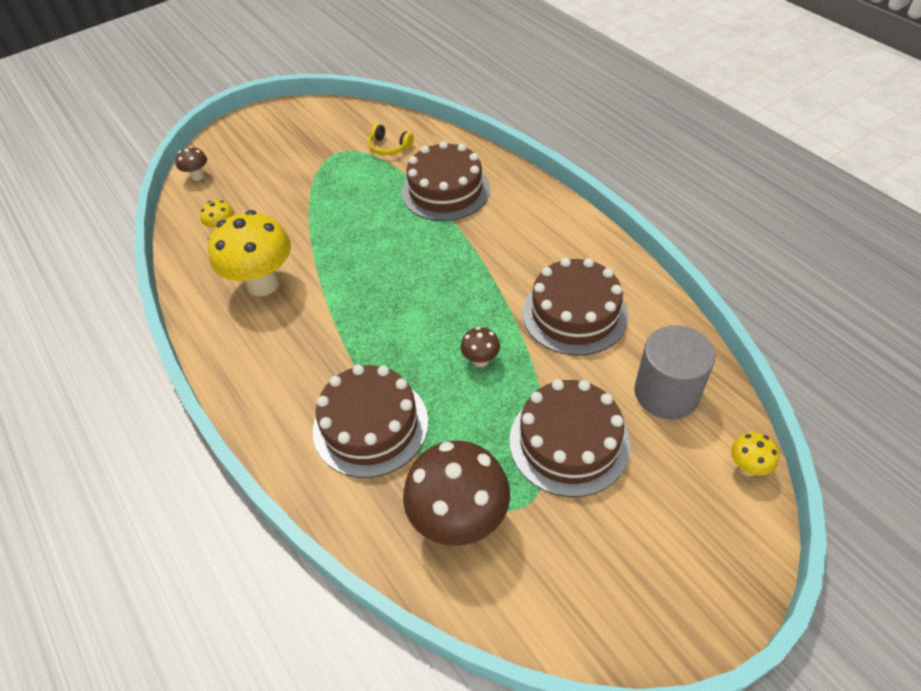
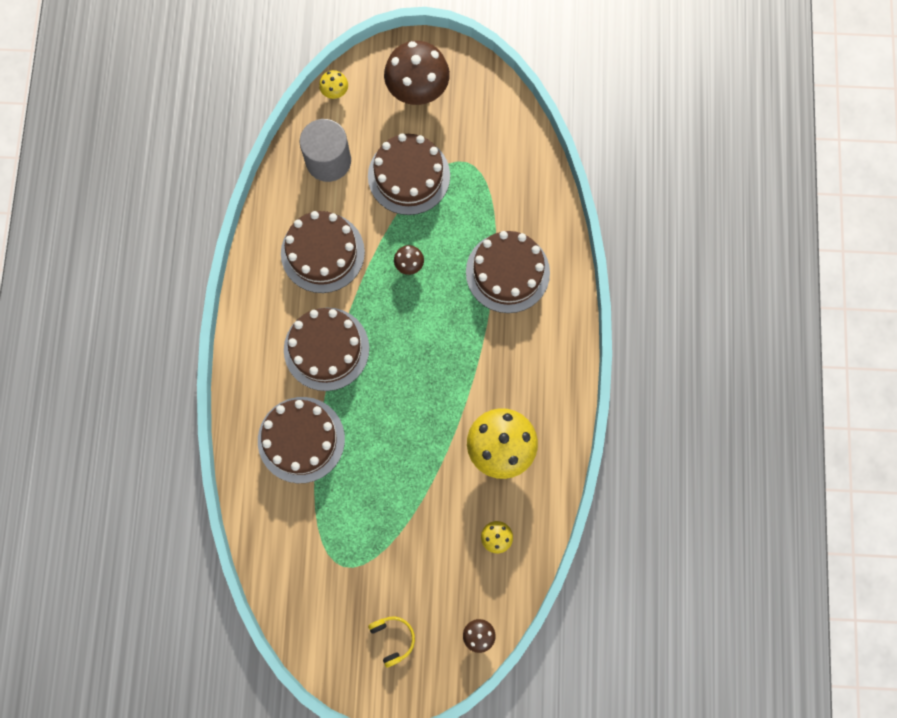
camera: 145 degrees left, 25 degrees up
yellow headphones [368,124,414,155] -> yellow headphones moved to [368,617,415,668]
brown mushroom [403,441,510,546] -> brown mushroom moved to [384,41,450,105]
none -> brown cake [284,307,369,391]

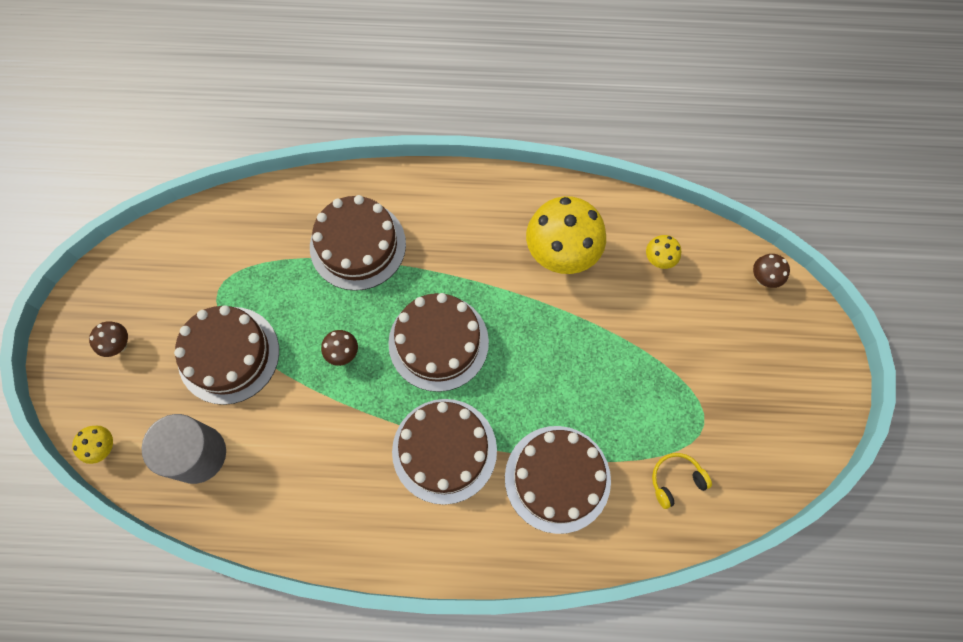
camera: 90 degrees left, 5 degrees down
brown cake [281,211,365,293] -> brown cake moved to [388,293,489,392]
yellow headphones [368,617,415,668] -> yellow headphones moved to [652,453,712,509]
brown mushroom [384,41,450,105] -> brown mushroom [89,322,128,357], size x0.45

